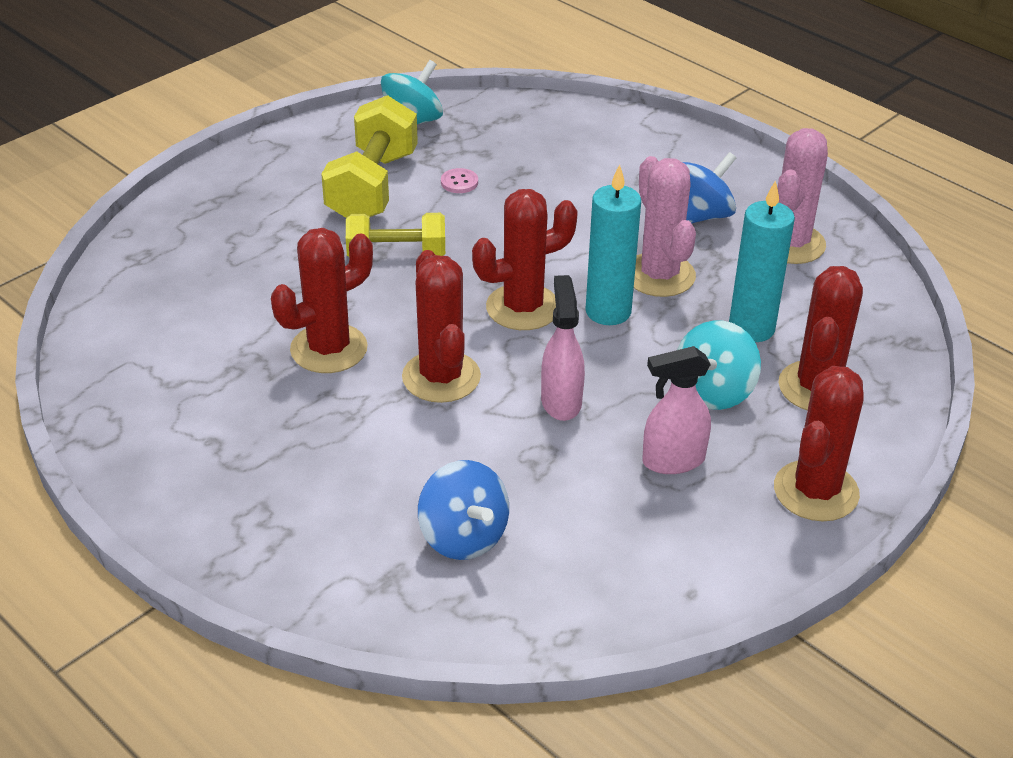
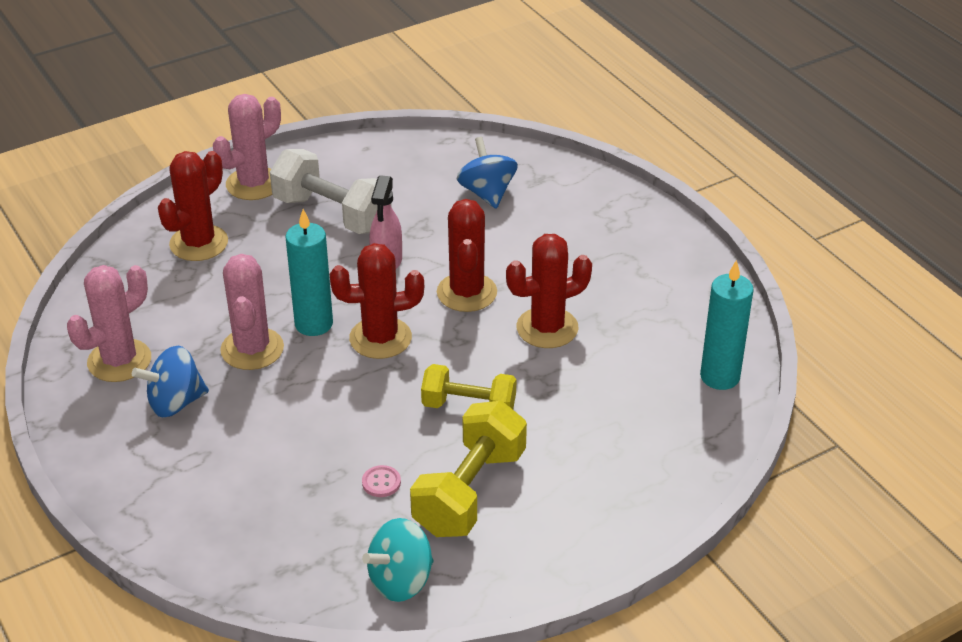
camera: 165 degrees left, 0 degrees up
pink spray bottle [642,346,711,474] -> white dumbbell [270,149,392,234]
turquoise spinning top [677,320,761,410] -> none
turquoise candle [729,180,795,342] -> turquoise candle moved to [700,260,754,390]
red cactus [774,366,863,521] -> pink cactus [213,94,281,200]

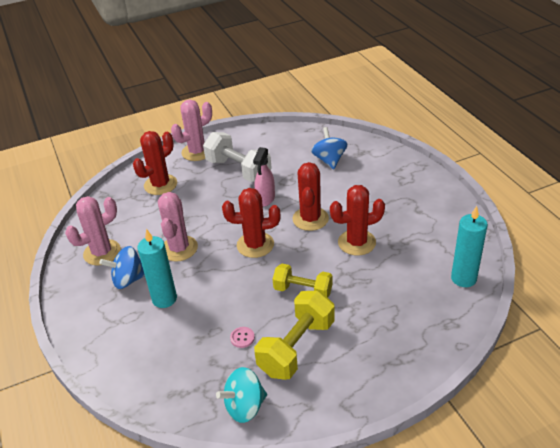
camera: 10 degrees right, 0 degrees up
turquoise candle [285,209,333,336] -> turquoise candle moved to [137,229,177,308]

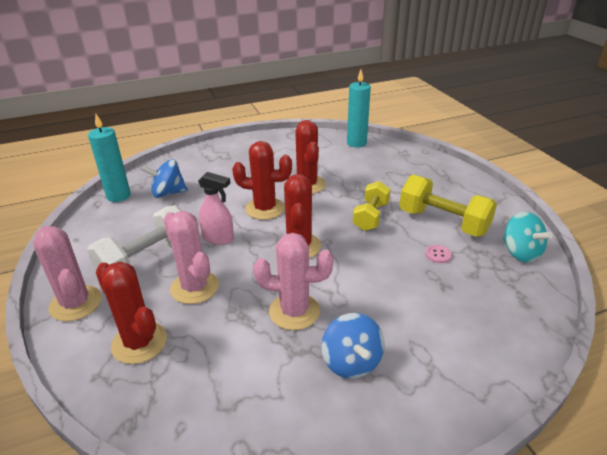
camera: 90 degrees left, 5 degrees down
pink cactus [65,196,121,266] -> pink cactus moved to [164,211,219,304]
turquoise candle [137,229,177,308] -> turquoise candle moved to [88,114,131,202]

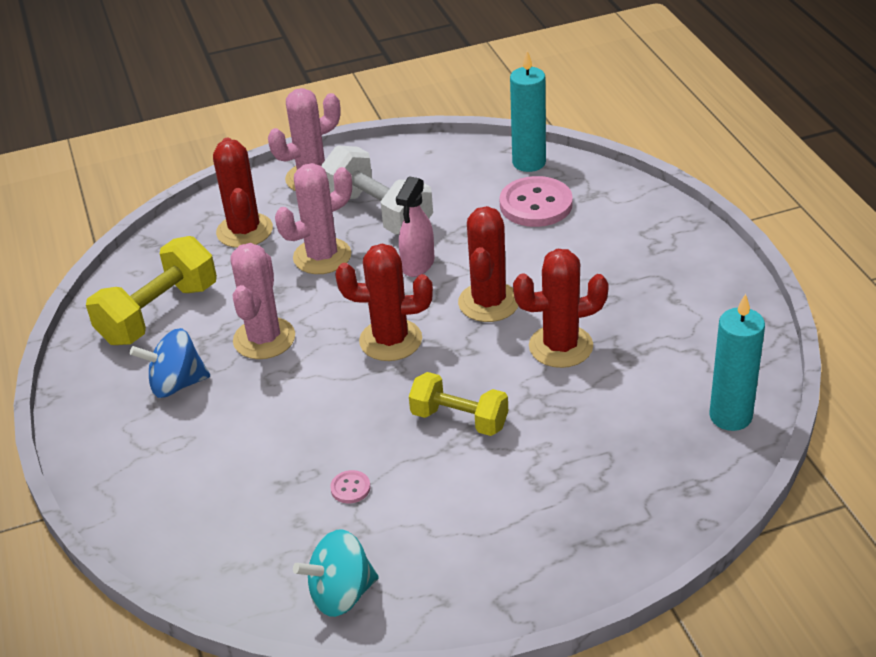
camera: 95 degrees right, 5 degrees up
red cactus [96,262,167,364] -> red cactus turned 60 degrees counterclockwise [213,138,273,248]
blue spinning top [141,160,188,198] -> pink button [499,176,573,227]
yellow dumbbell [399,175,497,237] -> yellow dumbbell moved to [86,236,217,345]

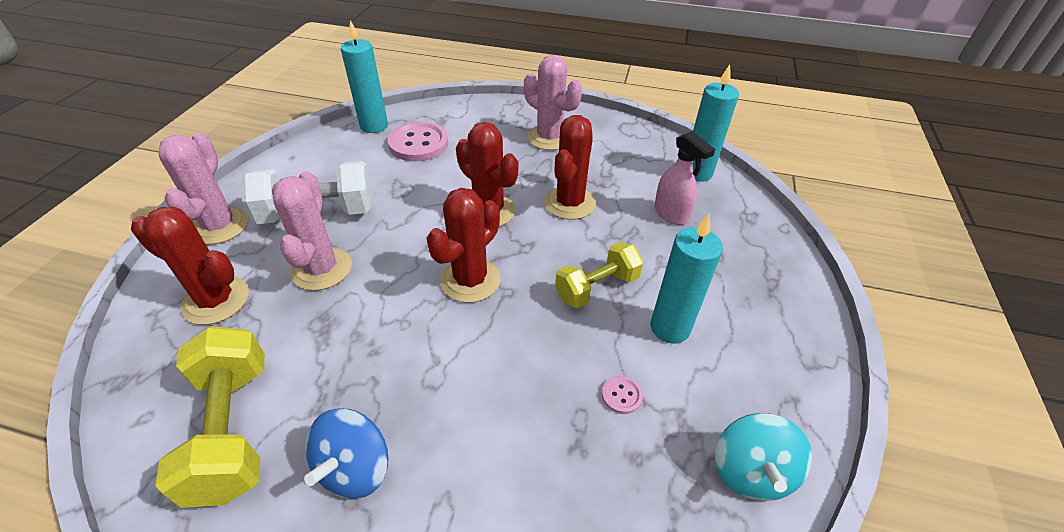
camera: 60 degrees left, 5 degrees up
pink cactus [230,243,295,359] -> pink cactus moved to [524,55,582,150]
pink spray bottle [396,176,434,277] -> pink spray bottle moved to [654,131,715,225]
none -> turquoise candle [651,214,723,344]

